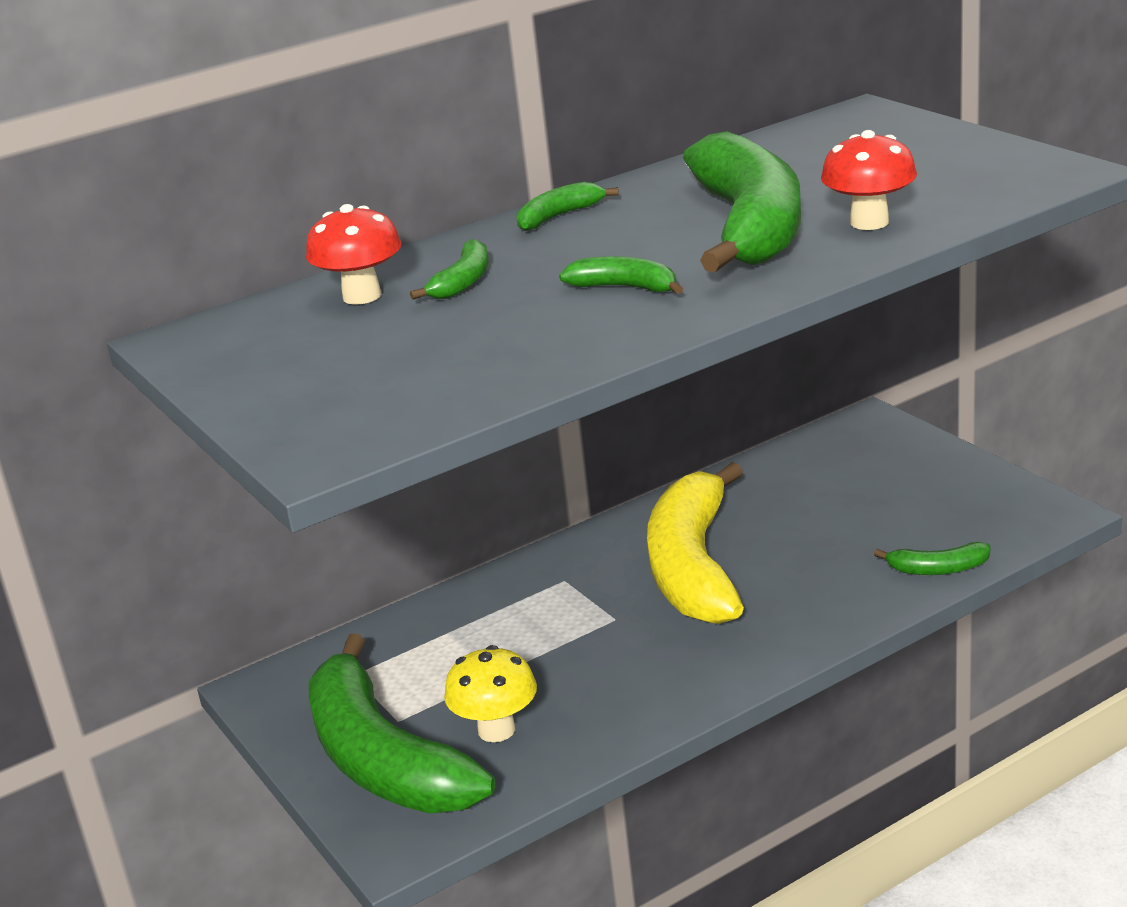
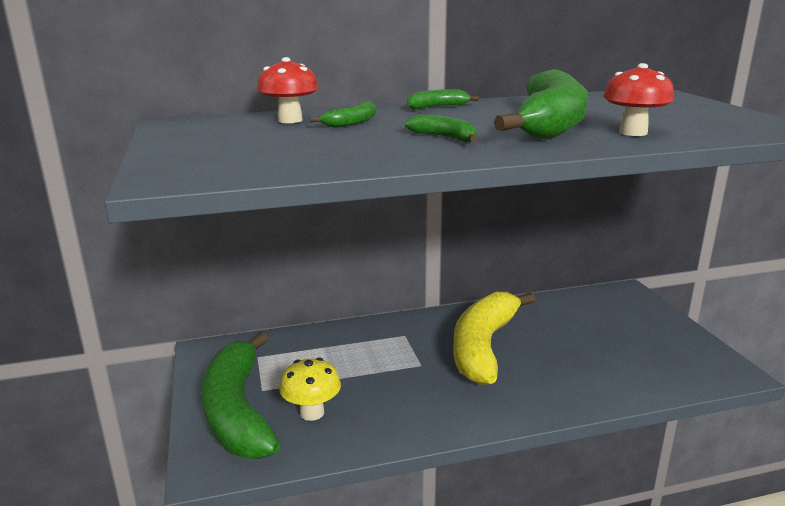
camera: 15 degrees right, 5 degrees down
green banana [874,542,991,575] -> none

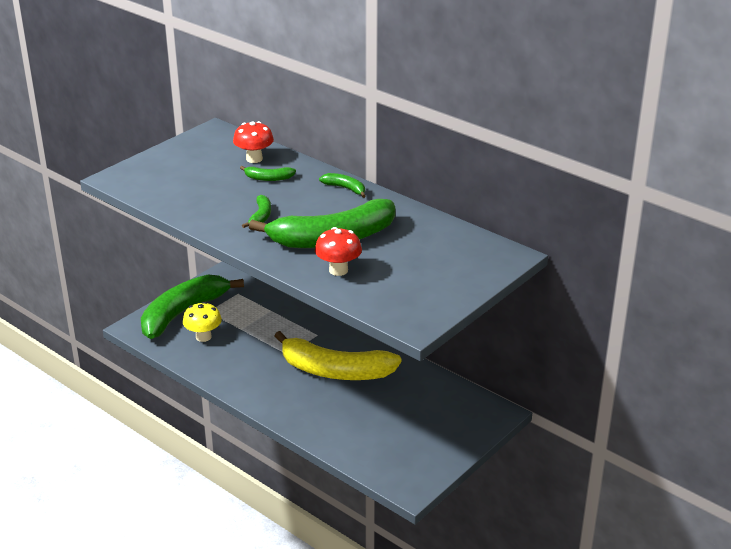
camera: 55 degrees right, 10 degrees up
yellow banana [453,292,535,385] -> yellow banana turned 150 degrees counterclockwise [275,331,402,380]

